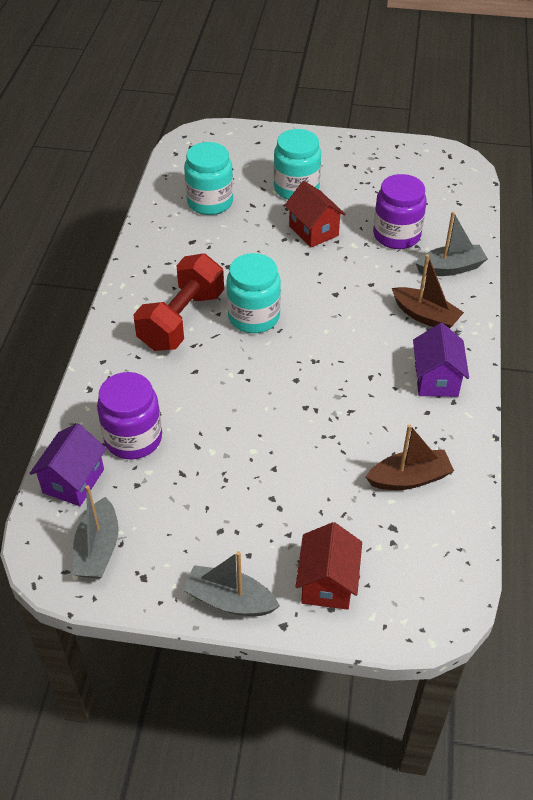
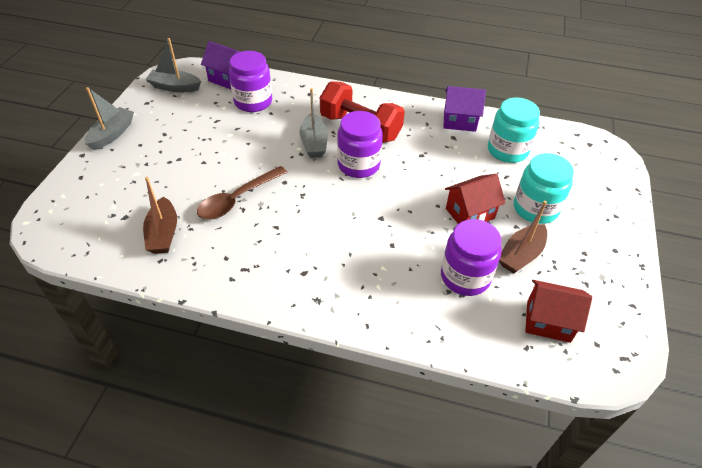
camera: 95 degrees right, 0 degrees up
turquoise jar [226,253,281,333] -> purple jar [337,111,383,178]
red house [296,522,362,610] -> red house moved to [525,280,592,343]
brown boat [392,254,464,329] -> brown boat moved to [499,201,547,274]
purple house [413,323,469,397] -> purple house moved to [443,86,486,132]
grey boat [415,211,488,276] -> grey boat moved to [300,88,328,158]
none -> brown spoon [197,166,288,220]

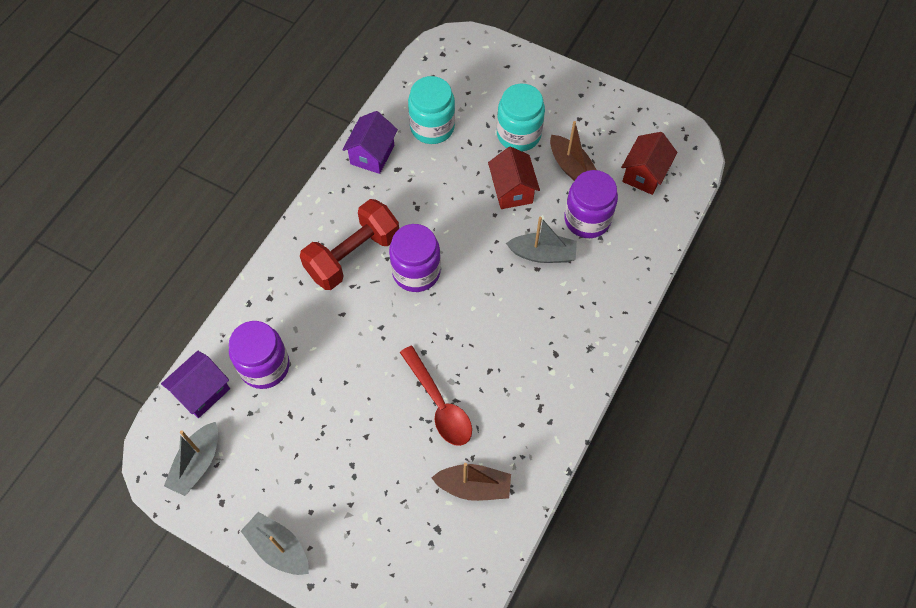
camera: 75 degrees left, 15 degrees up
brown spoon [197,166,288,220] -> red spoon [400,346,472,446]
grey boat [300,88,328,158] -> grey boat moved to [506,217,577,263]

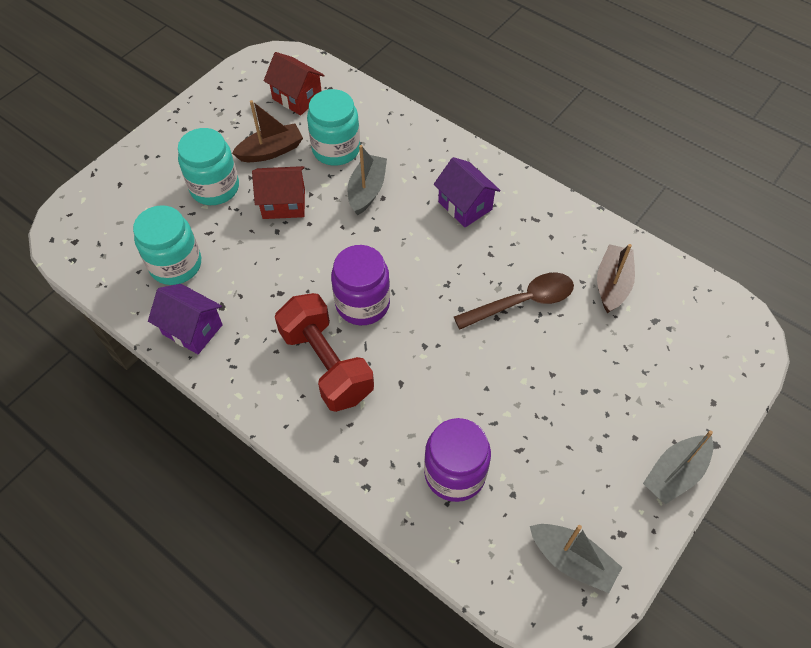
camera: 80 degrees left, 5 degrees down
purple house [161,351,230,418] -> purple house moved to [434,157,501,227]
red spoon [400,346,472,446] -> brown spoon [454,273,574,329]
purple jar [564,170,618,238] -> turquoise jar [307,89,360,166]

